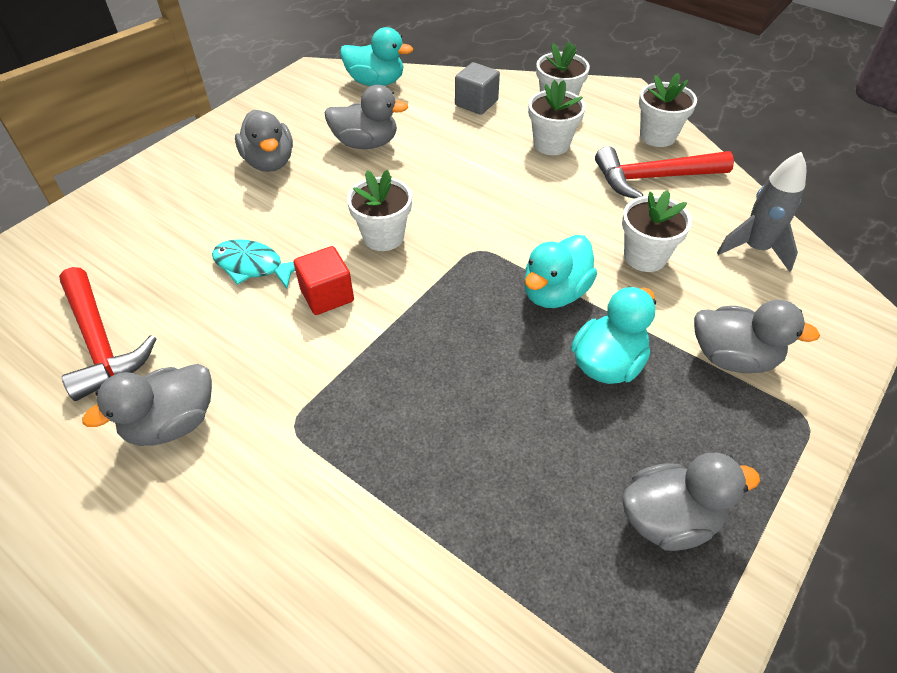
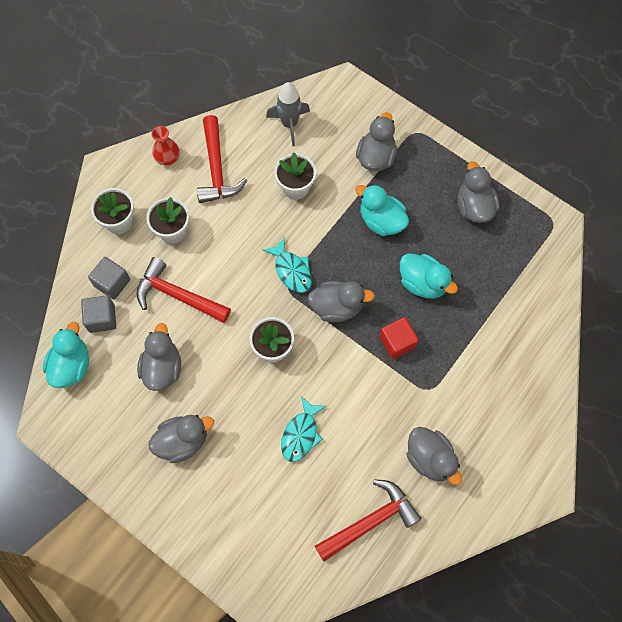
camera: 90 degrees left, 20 degrees up
red cube [294,246,354,315] -> red cube moved to [379,317,419,359]
turquoise duck [524,235,597,308] -> turquoise duck moved to [400,254,458,299]
white flower pot [639,73,697,147] -> red vase [151,126,180,165]
none -> grey cube [81,295,116,333]
none -> red hammer [136,257,231,323]
none -> turquoise fish [263,237,312,293]
none -> grey duck [308,281,375,322]

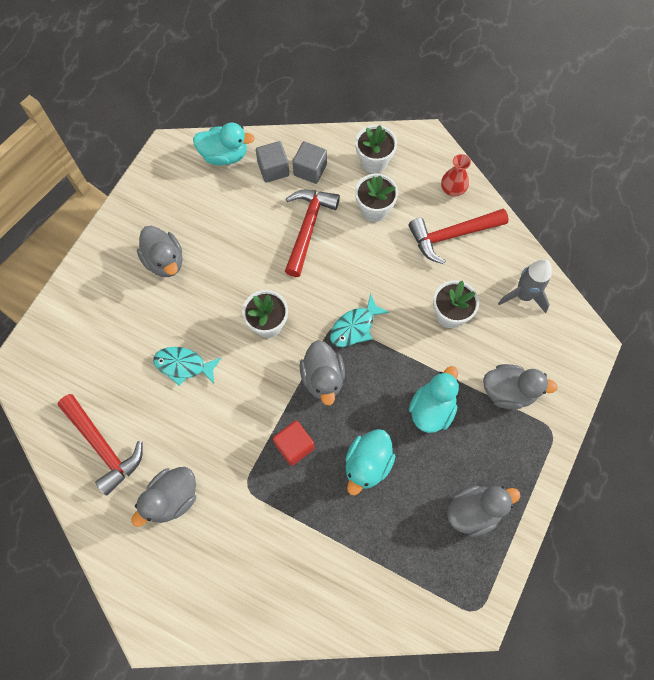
camera: 80 degrees right, 0 degrees up
grey duck [137,323,181,391] -> none

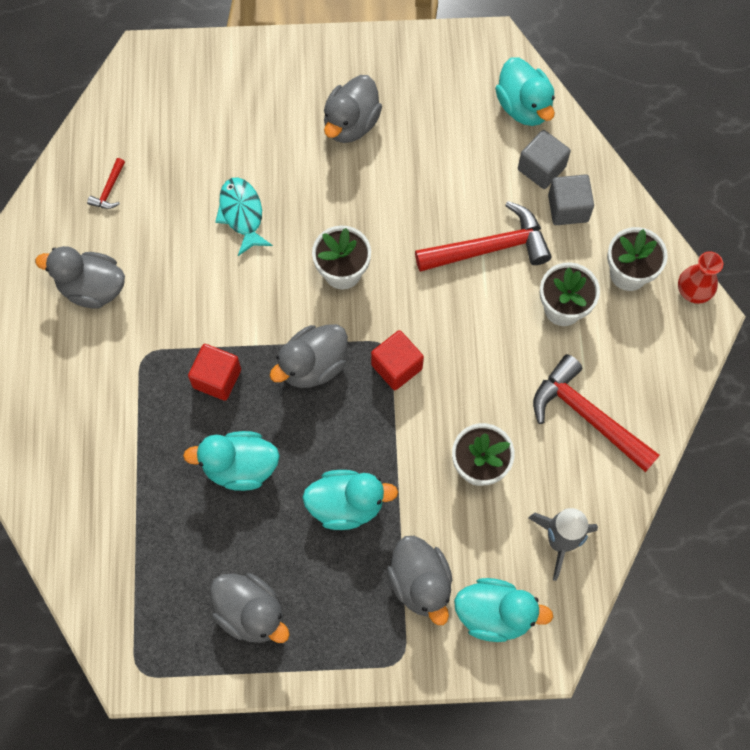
camera: 60 degrees right, 0 degrees up
red hammer [57,394,143,496] -> red hammer [87,158,125,209], size x0.44
turquoise fish [330,294,390,347] -> red cube [371,330,424,390]
red vase [441,154,471,196] -> red vase moved to [678,251,723,304]
none -> turquoise duck [454,578,553,642]

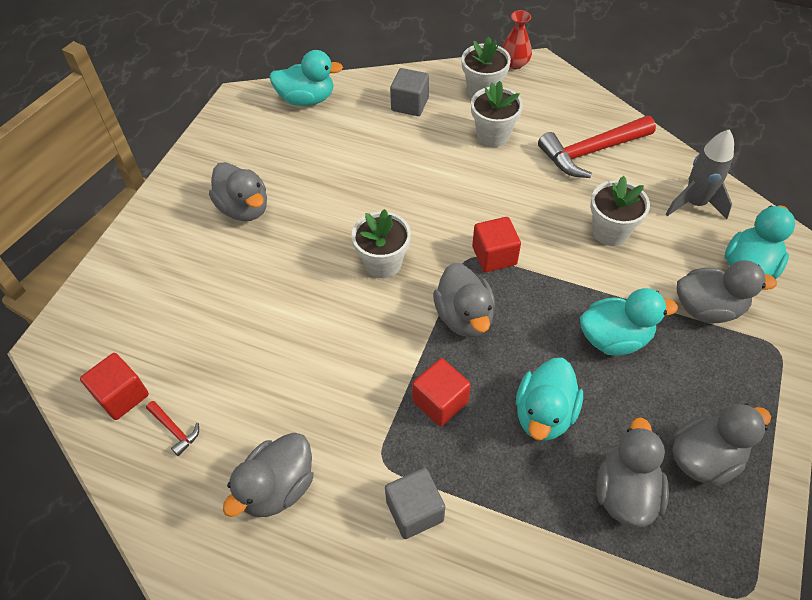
camera: 65 degrees left, 15 degrees down
turquoise fish [215,177,273,256] -> none
turquoise duck [302,470,398,530] -> turquoise duck turned 60 degrees clockwise [580,288,678,356]
red hammer [415,201,552,272] -> none
grey cube [518,130,571,189] -> grey cube moved to [385,468,445,539]
none -> red cube [80,353,149,420]
none -> grey duck [596,417,669,527]

